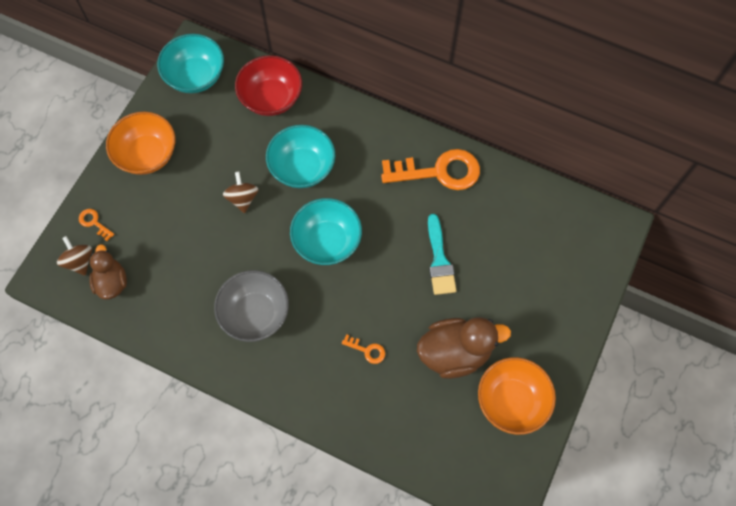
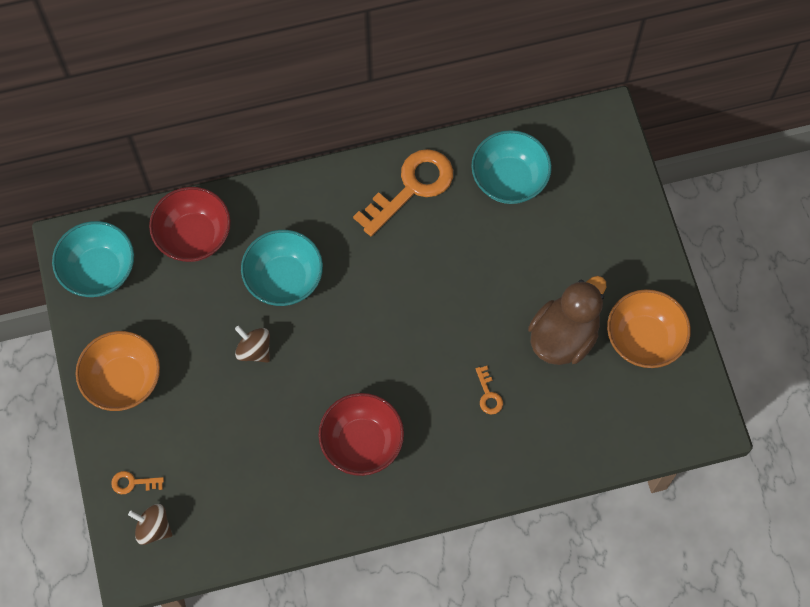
camera: 40 degrees left, 0 degrees up
brown duck [89,244,127,300] -> none
grey bowl [214,270,289,342] -> red bowl [318,393,404,476]
turquoise bowl [290,198,362,265] -> turquoise bowl moved to [471,130,552,204]
orange key [342,334,385,364] -> orange key turned 90 degrees clockwise [476,366,503,415]
turquoise brush [428,214,457,295] -> none

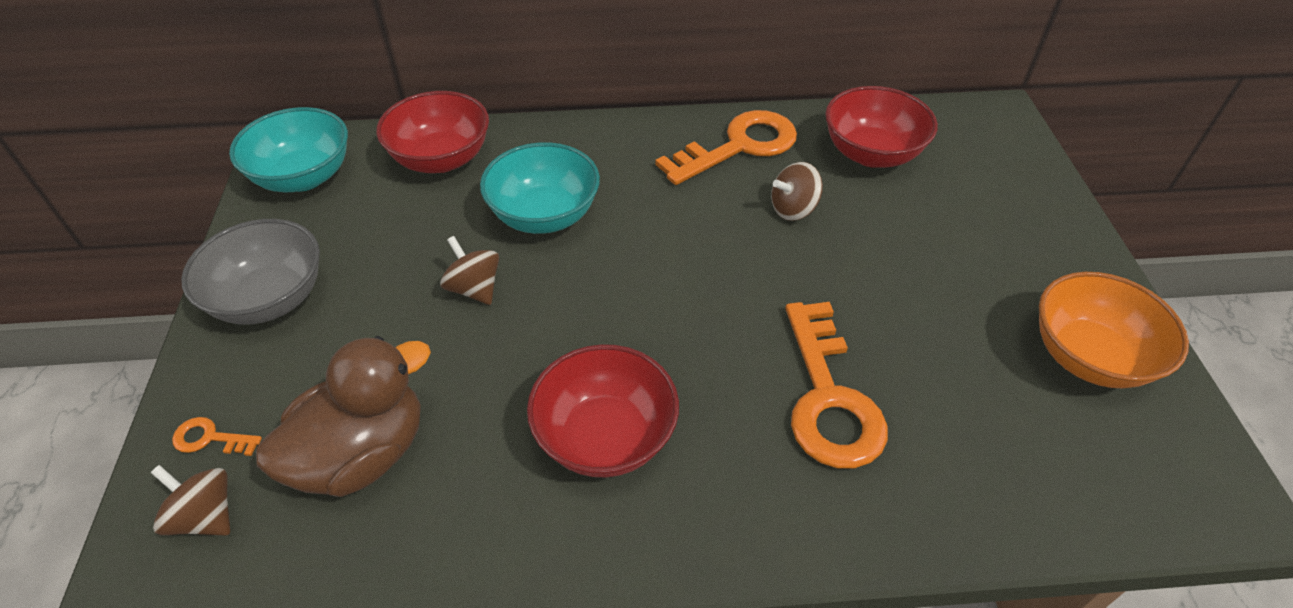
camera: 10 degrees right, 20 degrees down
orange bowl [76,331,160,411] -> grey bowl [181,219,320,325]
turquoise bowl [471,130,552,204] -> red bowl [825,86,938,168]
orange key [476,366,503,415] -> orange key [785,302,888,469], size x2.36
brown duck [528,276,606,365] -> brown duck moved to [256,336,431,497]
none -> brown spinning top [771,162,823,221]

